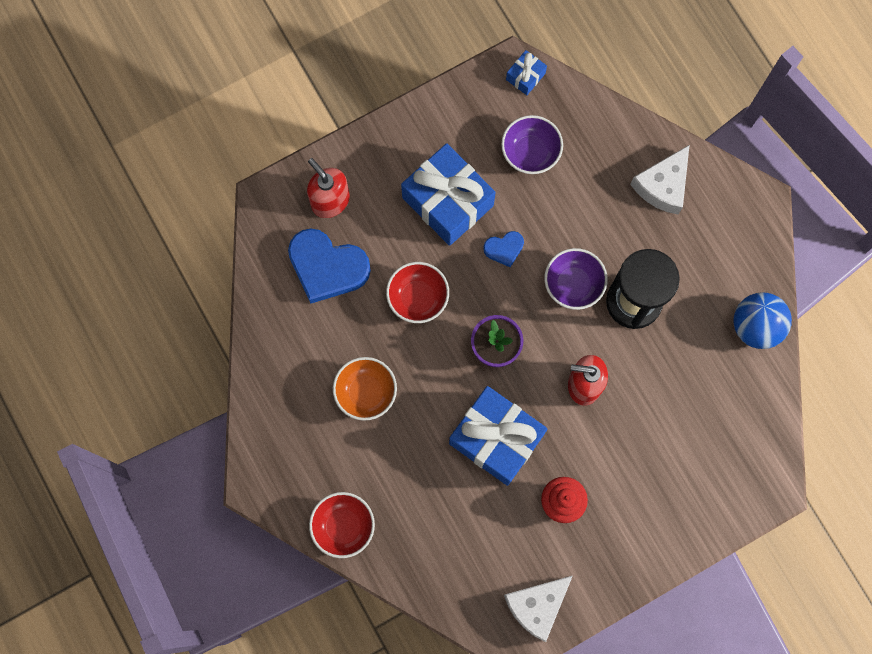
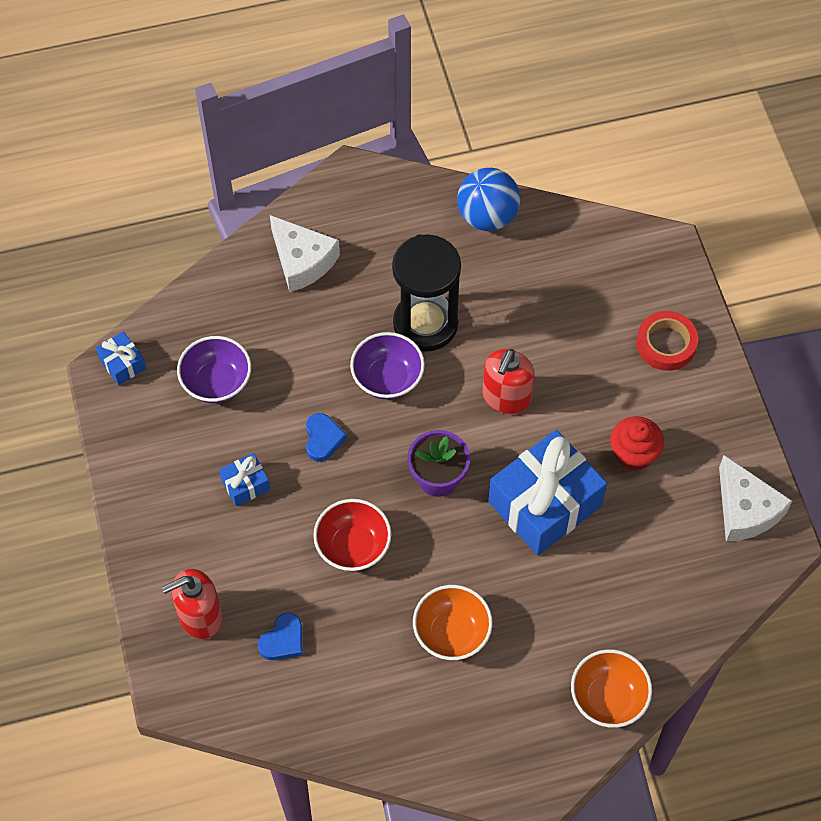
camera: 75 degrees left, 15 degrees down
blue heart [288,229,371,304] -> blue heart [258,613,302,660], size x0.49
red bowl [309,492,375,558] -> orange bowl [571,649,652,728]
blue gift [401,143,496,246] -> blue gift [219,453,270,506], size x0.45
none -> red tape [636,311,698,371]

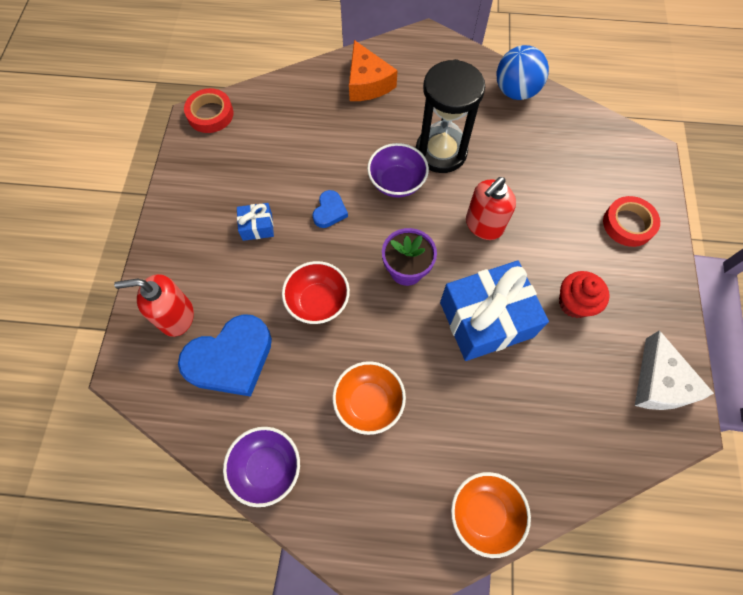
camera: 20 degrees right, 5 degrees up
blue gift [96,331,146,385] -> red tape [184,88,233,133]
purple bowl [177,336,251,403] -> purple bowl moved to [223,427,300,507]
blue heart [258,613,302,660] -> blue heart [178,314,272,397], size x2.05
white cheese [270,215,340,292] -> orange cheese [349,40,398,101]

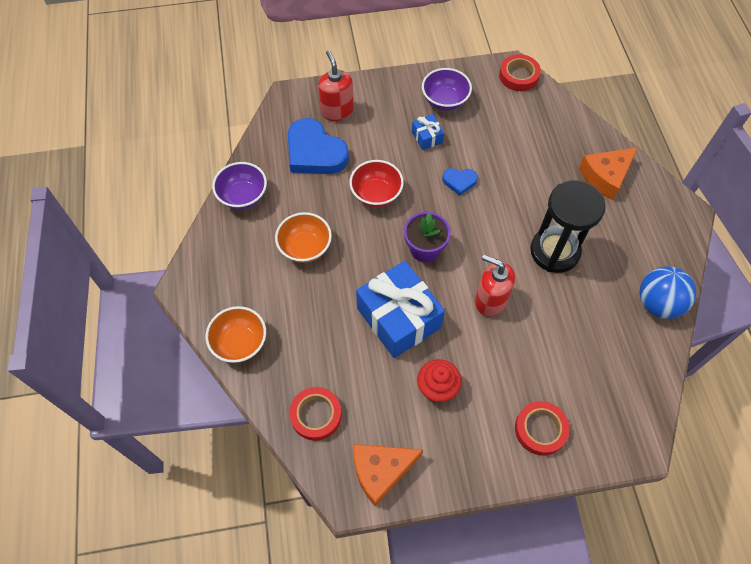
camera: 75 degrees right, 5 degrees down
purple bowl [367,143,429,198] -> purple bowl moved to [422,68,472,111]
white cheese [635,330,714,410] -> orange cheese [354,444,423,507]
none -> red tape [289,387,342,441]

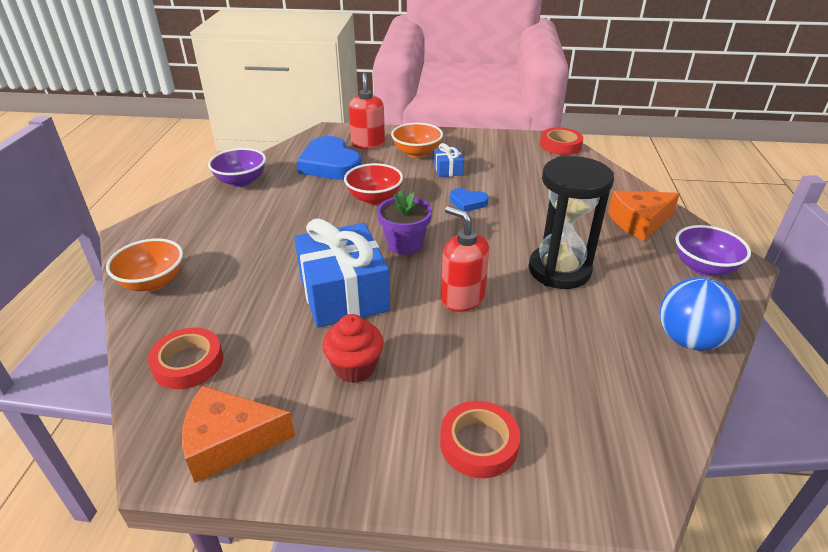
camera: 15 degrees right, 25 degrees down
orange bowl [275,212,332,263] -> orange bowl moved to [391,123,443,158]
purple bowl [422,68,472,111] -> purple bowl moved to [675,225,751,276]

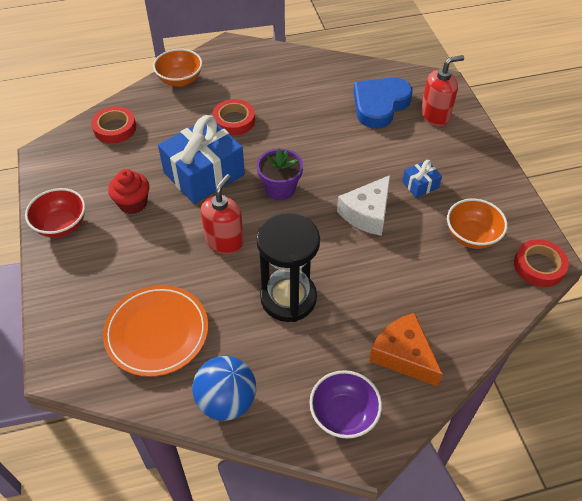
camera: 70 degrees right, 15 degrees up
orange cheese [182,386,295,483] -> none
purple bowl [208,148,266,187] -> none
red bowl [344,163,403,205] -> red bowl moved to [25,188,86,238]
orange bowl [391,123,443,158] -> orange bowl moved to [447,199,508,249]
red tape [440,401,521,478] -> red tape moved to [212,99,255,136]
blue heart [450,188,489,211] -> white cheese [337,175,390,236]
none -> orange plate [103,285,208,377]

